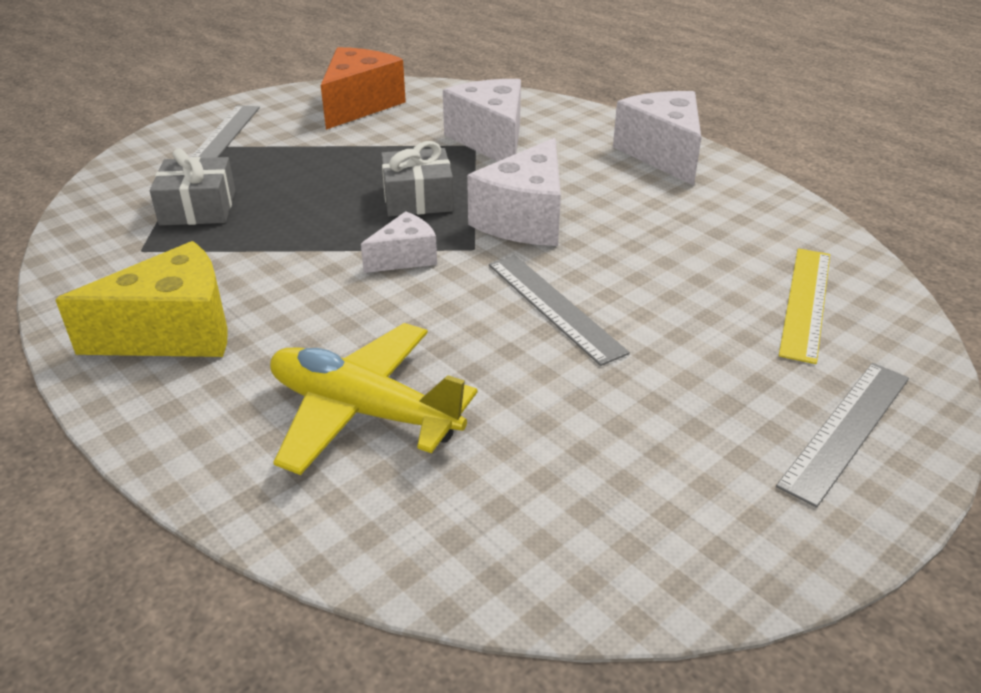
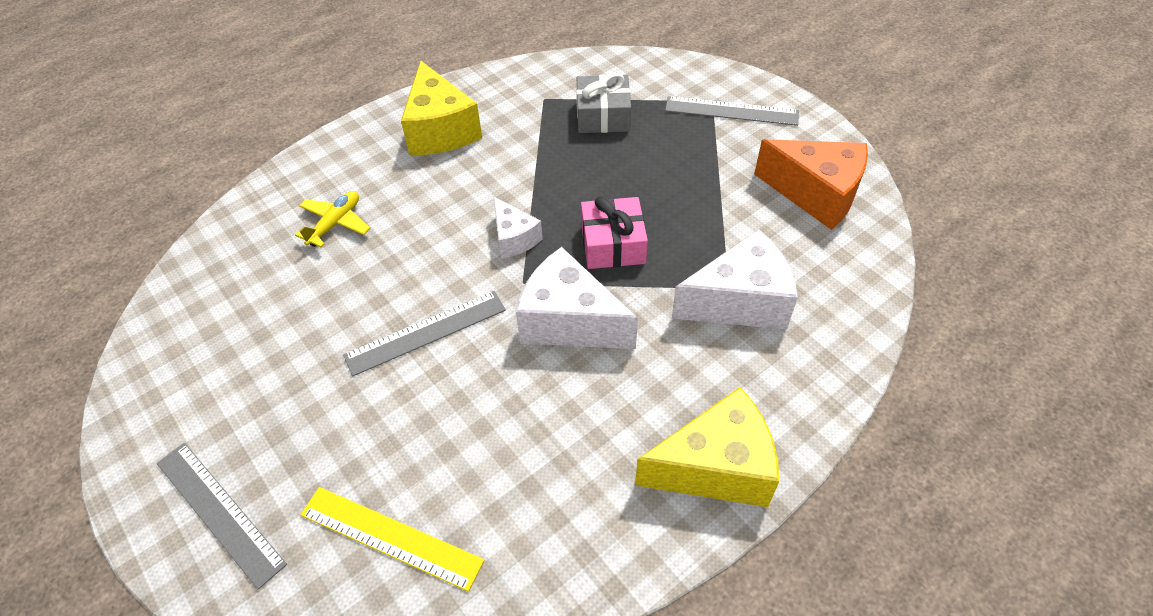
camera: 95 degrees right, 15 degrees up
yellow plane [270,323,477,475] -> yellow plane [295,191,370,247], size x0.56
grey gift [381,141,454,217] -> pink gift [581,197,648,269]
white cheese [613,91,701,186] -> yellow cheese [635,387,779,507]

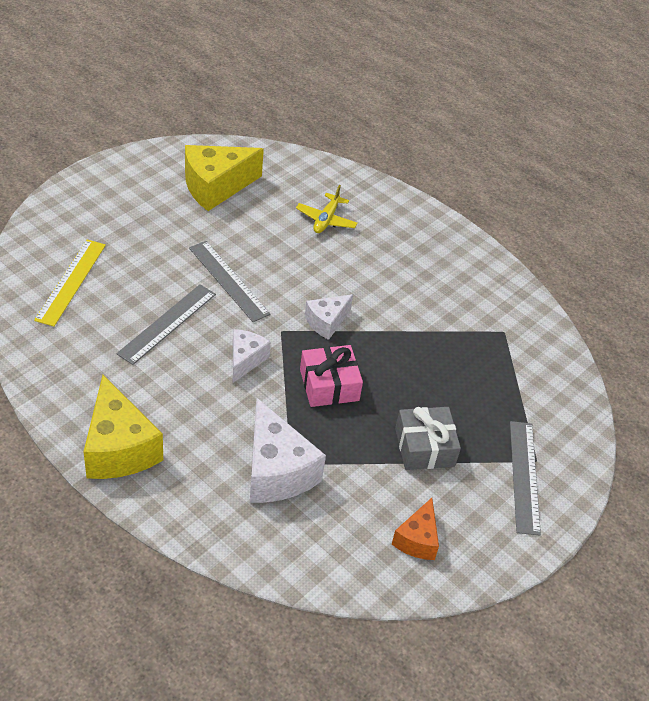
camera: 75 degrees right, 5 degrees down
grey ruler [157,443,287,590] -> grey ruler moved to [116,284,216,365]
yellow plane [295,191,370,247] -> yellow plane turned 90 degrees clockwise [296,185,358,233]
yellow cheese [401,61,482,155] -> yellow cheese moved to [185,145,264,211]
white cheese [516,247,638,349] -> white cheese [233,329,271,383], size x0.57
grey gift [576,73,631,133] -> grey gift moved to [395,407,461,470]
orange cheese [754,139,868,230] -> orange cheese [392,498,439,560], size x0.57

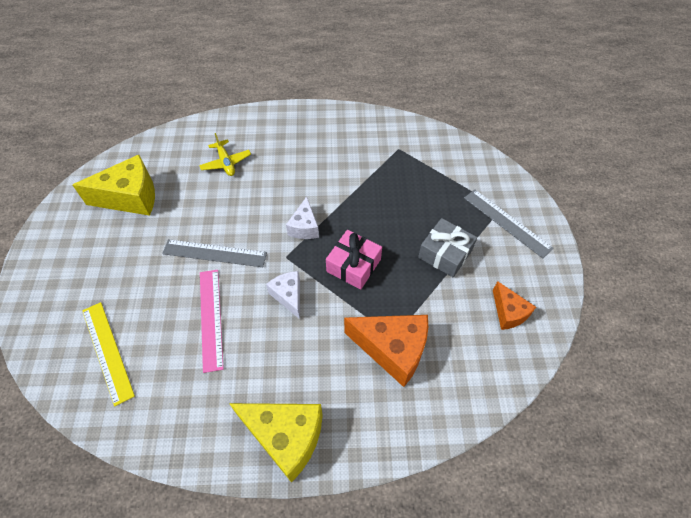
camera: 40 degrees left, 10 degrees up
grey ruler [116,284,216,365] -> pink ruler [200,270,224,373]
yellow cheese [185,145,264,211] -> yellow cheese turned 120 degrees counterclockwise [73,155,155,216]
white cheese [250,398,326,503] -> orange cheese [344,315,428,387]

